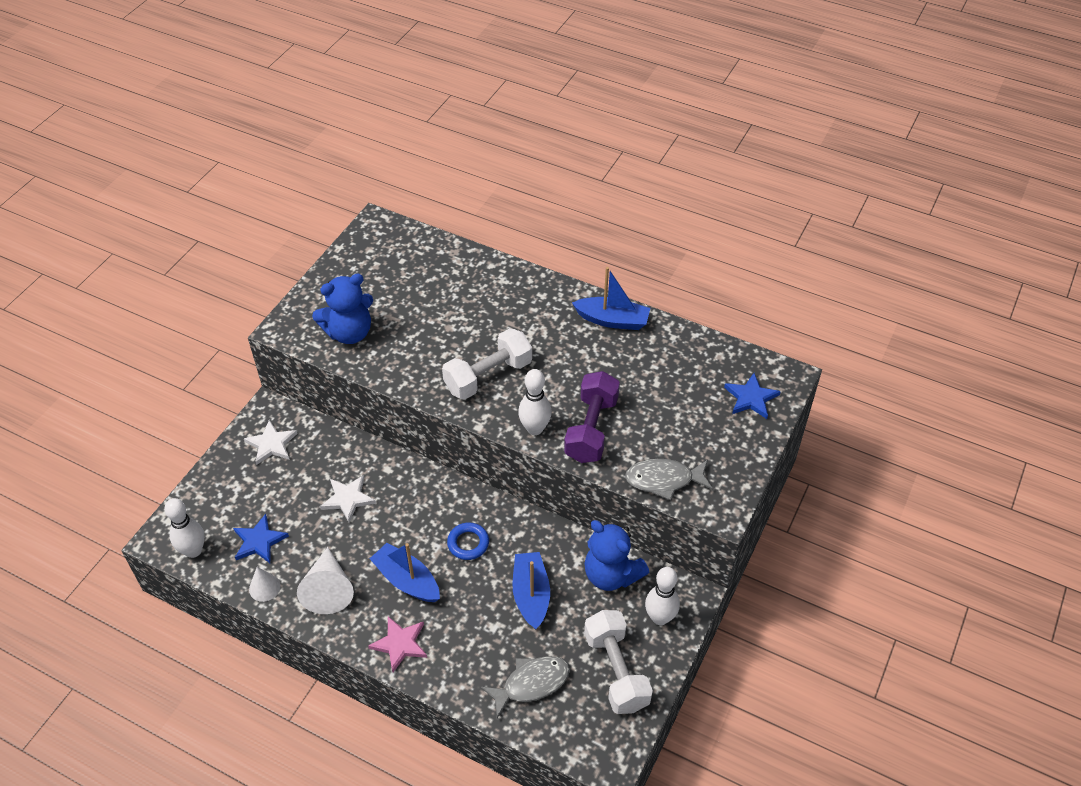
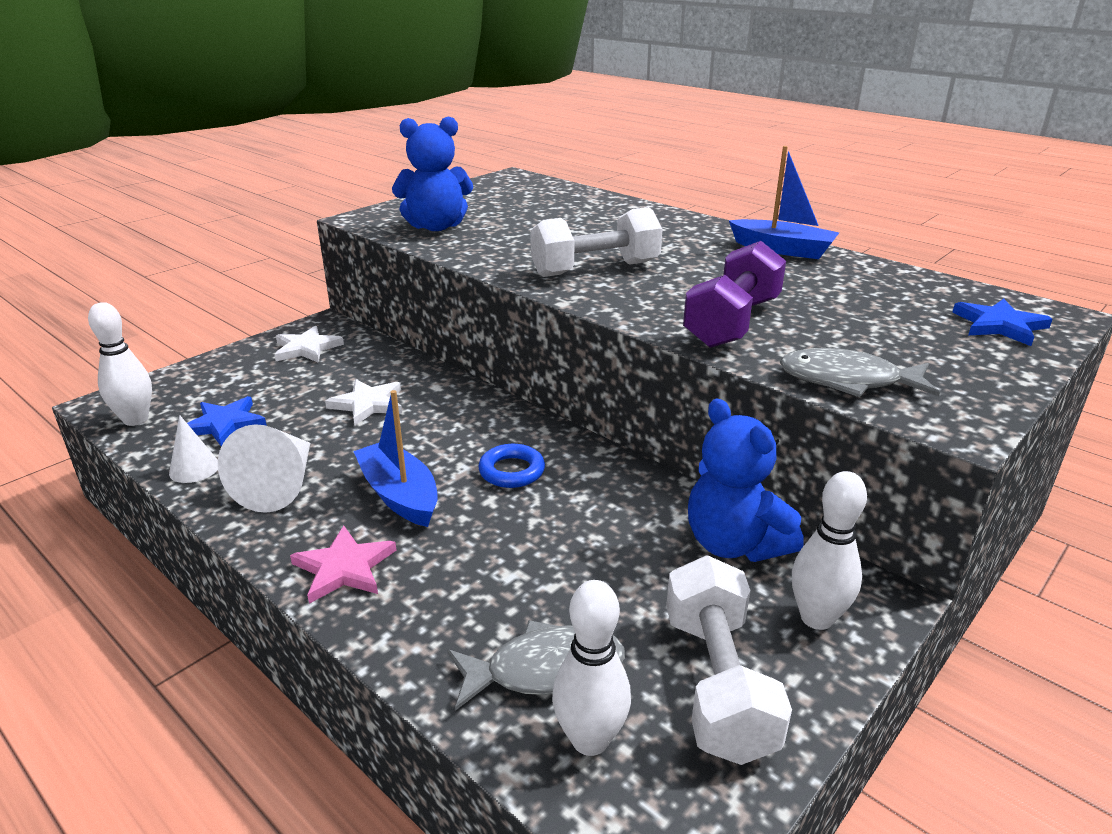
camera: 15 degrees right, 20 degrees down
blue boat [513,552,550,629] -> none
white bowling pin [518,369,552,435] -> white bowling pin moved to [552,580,631,756]

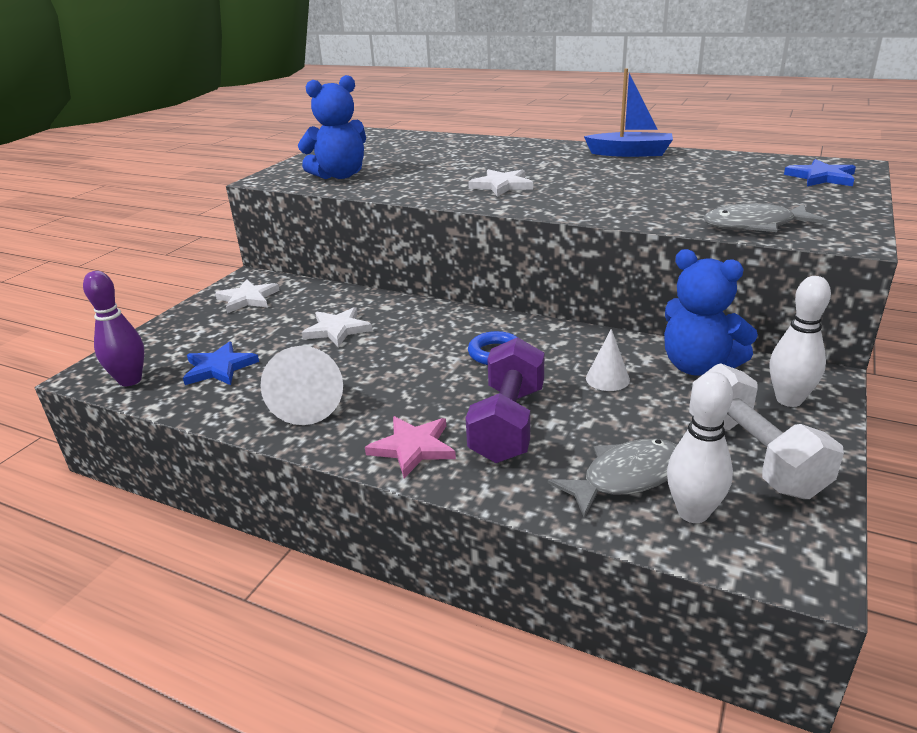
camera: 15 degrees left, 0 degrees up
white bowling pin [88,302,152,426] -> purple bowling pin [83,271,144,386]
white cone [169,415,218,483] -> white cone moved to [586,329,630,391]
blue boat [353,390,438,527] -> none
white dumbbell [530,207,663,277] -> white star [468,169,533,197]
purple dumbbell [683,241,786,348] -> purple dumbbell moved to [466,337,544,463]

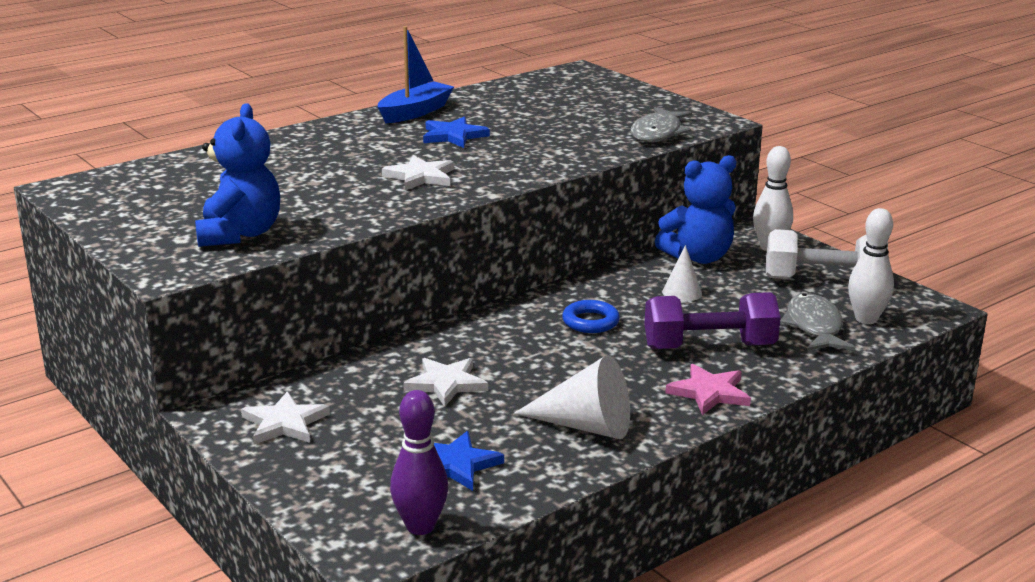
camera: 65 degrees left, 5 degrees down
purple dumbbell [466,337,544,463] -> purple dumbbell turned 45 degrees counterclockwise [644,292,781,349]
blue star [784,159,856,186] -> blue star moved to [423,117,490,148]

